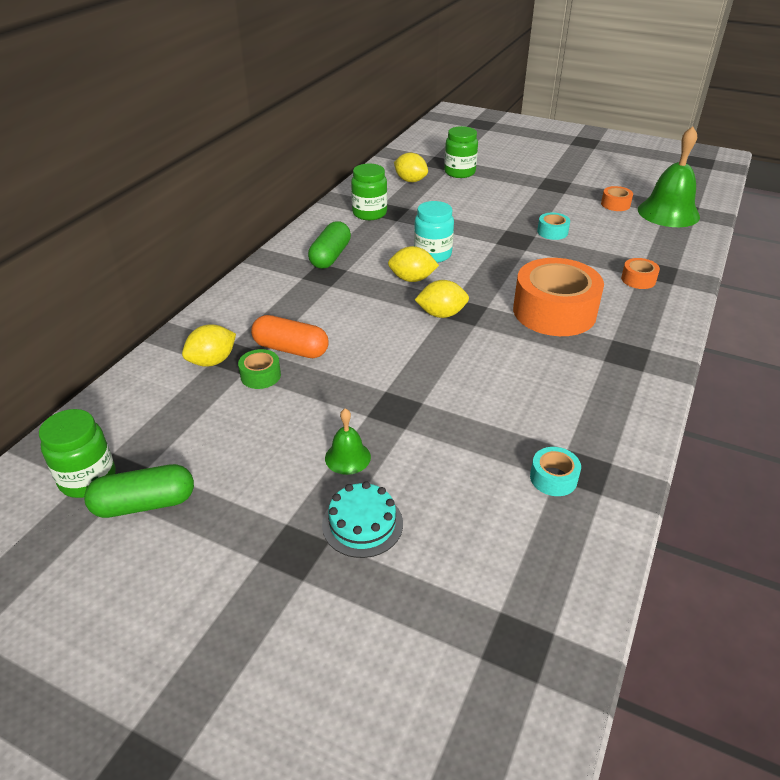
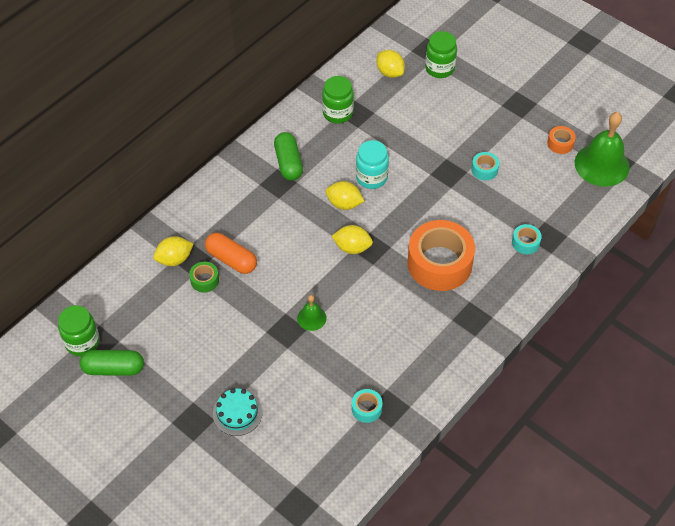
camera: 15 degrees right, 15 degrees up
green capsule [308,221,351,269] -> green capsule turned 45 degrees counterclockwise [274,132,303,181]
green bell [325,408,371,475] -> green bell moved to [297,295,327,331]
orange tape [621,258,660,289] -> turquoise tape [512,224,542,254]

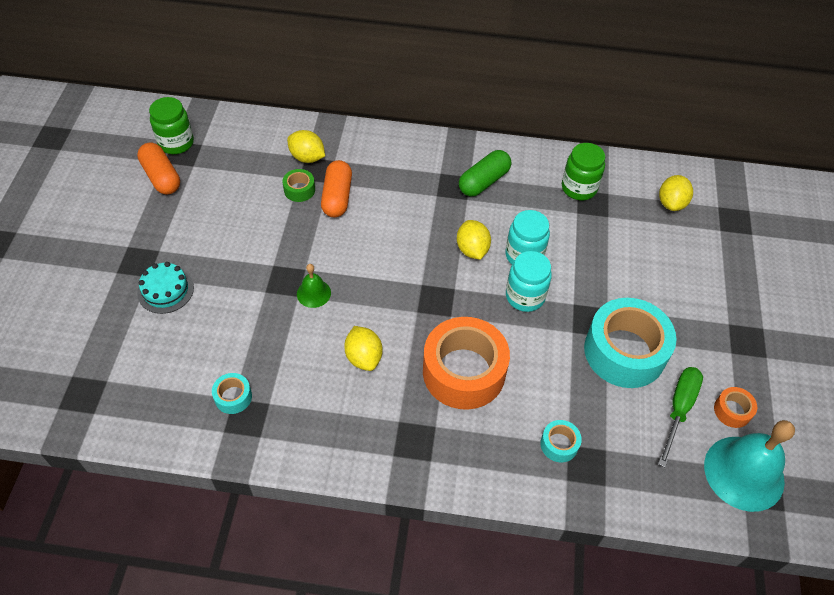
camera: 55 degrees right, 0 degrees up
green capsule [80,350,144,376] -> orange capsule [137,143,180,195]
yellow lemon [332,225,373,254] -> yellow lemon moved to [344,326,382,371]
green jar [425,31,457,78] -> none
turquoise tape [471,152,499,181] -> turquoise tape [584,298,677,388], size x2.31
green bell [575,112,630,187] -> turquoise bell [704,420,795,512]
none -> turquoise jar [506,251,552,312]
none -> green screwdriver [658,367,703,467]

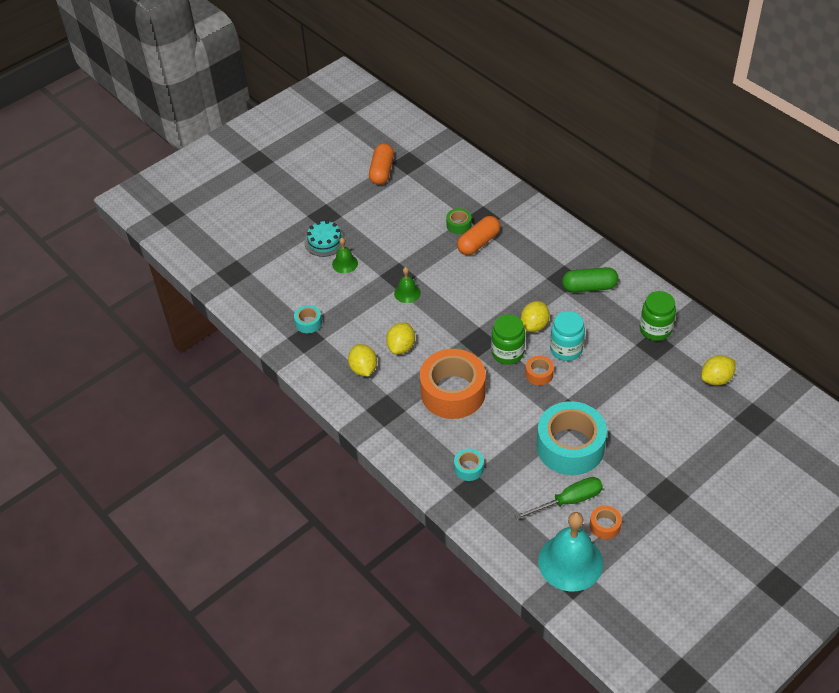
camera: 45 degrees right, 5 degrees down
green jar [149,97,194,154] -> green jar moved to [491,315,525,364]
yellow lemon [287,130,325,163] -> yellow lemon moved to [348,344,377,376]
turquoise jar [506,251,552,312] -> orange tape [525,356,554,385]
none -> green bell [332,238,358,273]

